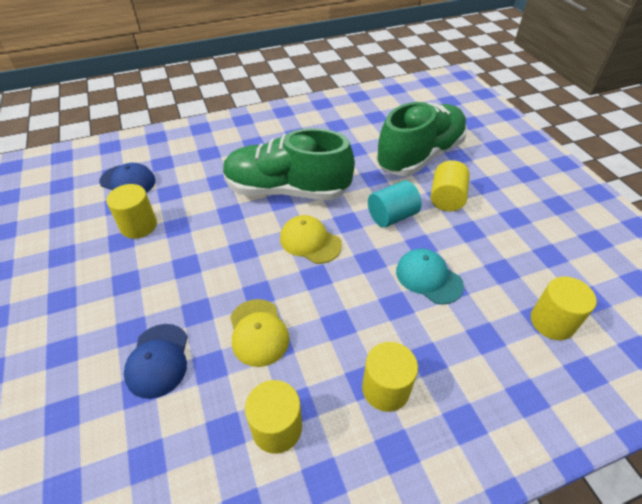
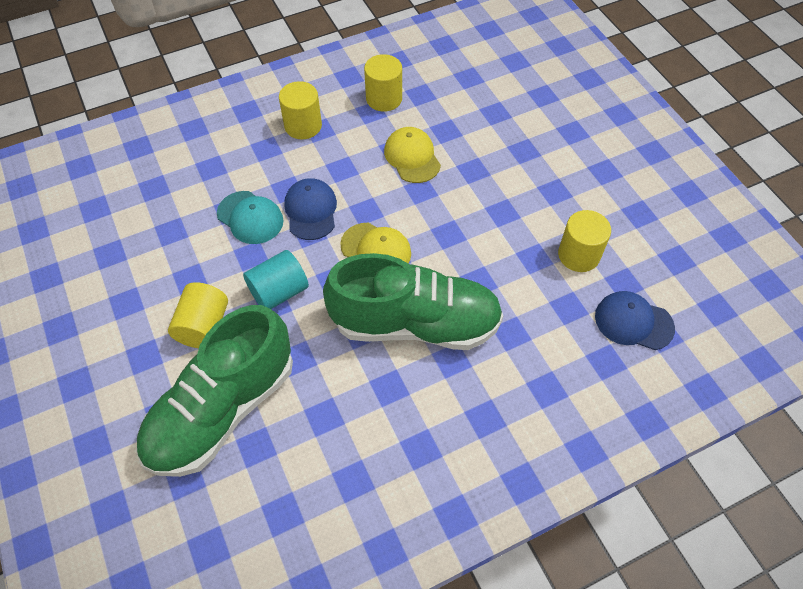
camera: 175 degrees right, 10 degrees up
blue cap [124,324,188,399] -> blue cap moved to [284,178,337,240]
yellow cylinder [531,276,597,340] -> none

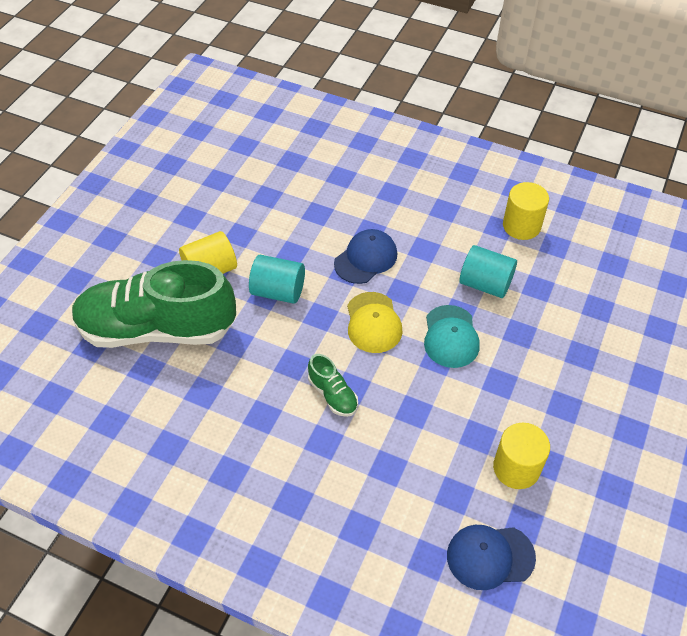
camera: 50 degrees right, 5 degrees down
turquoise cap [217,191,283,244] -> turquoise cap moved to [424,305,480,368]
yellow cylinder [279,81,322,139] -> none
green shoe [323,253,503,350] -> green shoe [308,354,358,417], size x0.40
yellow cap [384,127,441,183] -> turquoise cylinder [459,245,517,298]
blue cap [595,291,675,350] -> blue cap turned 75 degrees counterclockwise [447,525,536,590]

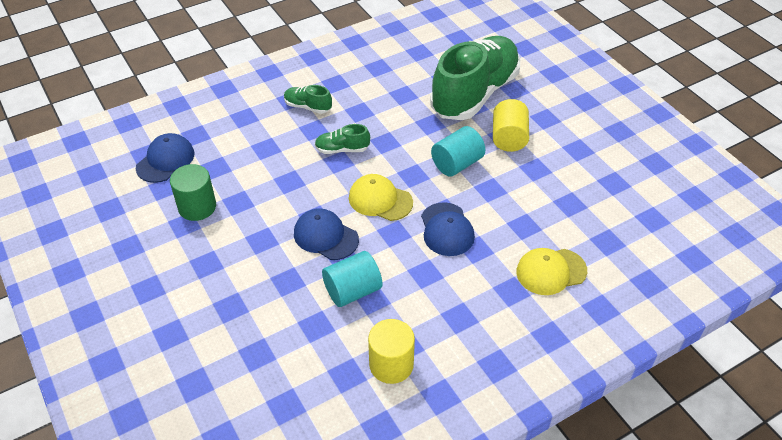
camera: 125 degrees right, 5 degrees down
turquoise cap [424,305,480,368] -> blue cap [294,208,359,260]
yellow cylinder [493,423,550,489] -> green cylinder [170,164,216,221]
none -> green shoe [284,85,332,114]
none -> yellow cap [516,248,587,295]

